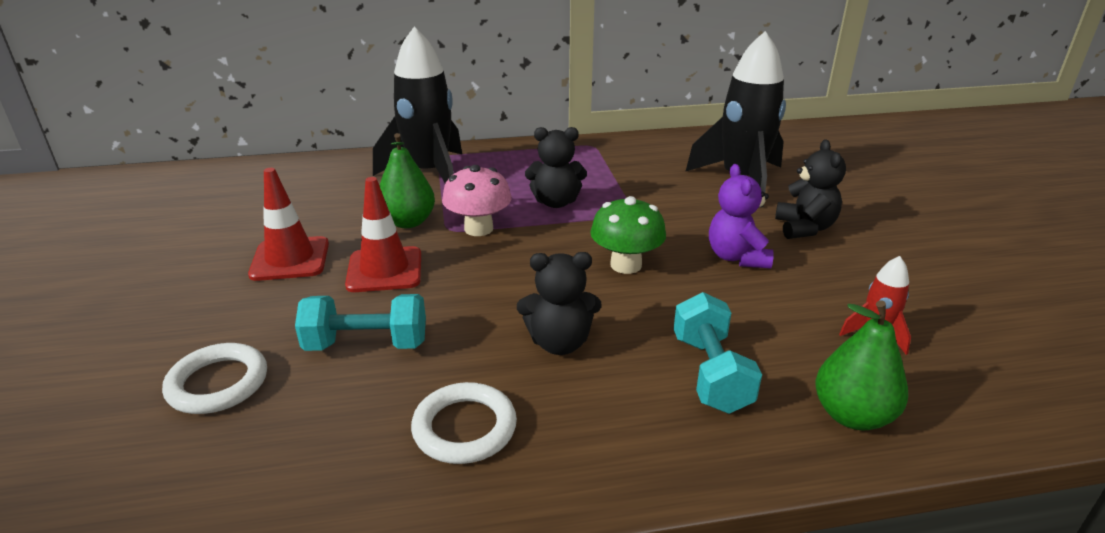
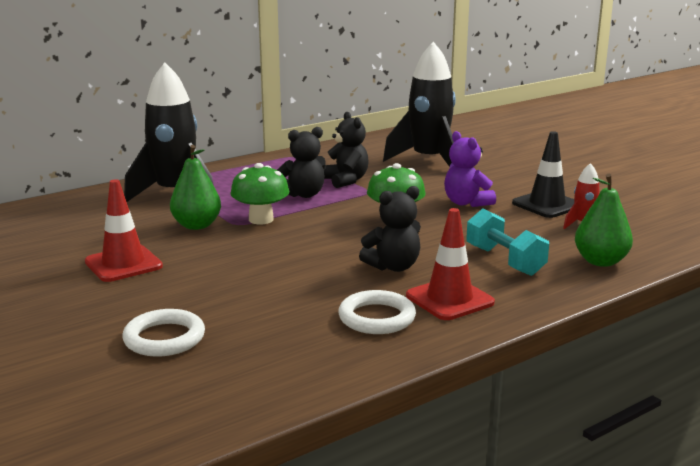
camera: 25 degrees left, 10 degrees down
turquoise dumbbell [295,294,426,351] -> none
red traffic cone [345,177,421,292] -> red traffic cone moved to [406,208,495,320]
pink mushroom [442,165,512,236] -> green mushroom [230,163,289,224]
black teddy bear [775,139,846,239] -> black teddy bear moved to [324,112,369,188]
none -> black traffic cone [512,131,574,218]

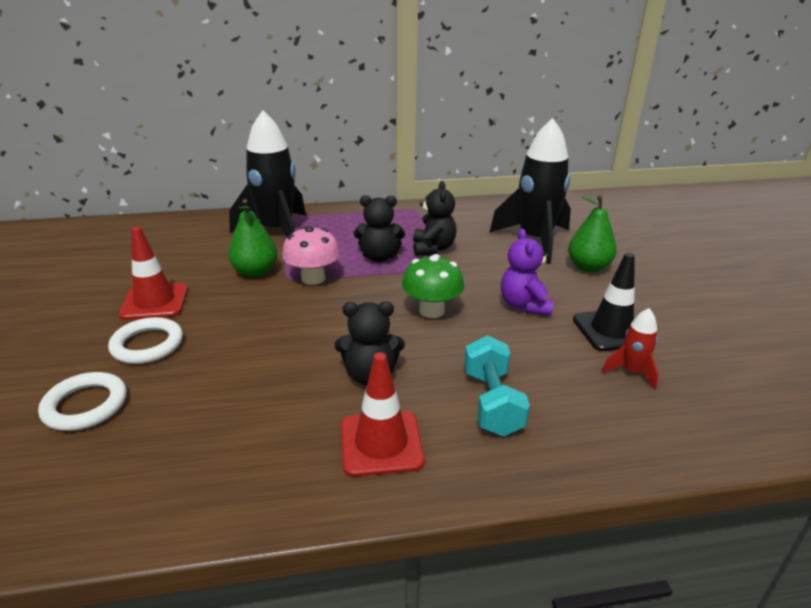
camera: 25 degrees right, 10 degrees up
green mushroom [230,163,289,224] -> pink mushroom [282,226,340,285]
white ring [338,290,416,334] -> white ring moved to [108,317,183,364]
green pear [575,174,633,267] -> green pear moved to [568,195,617,272]

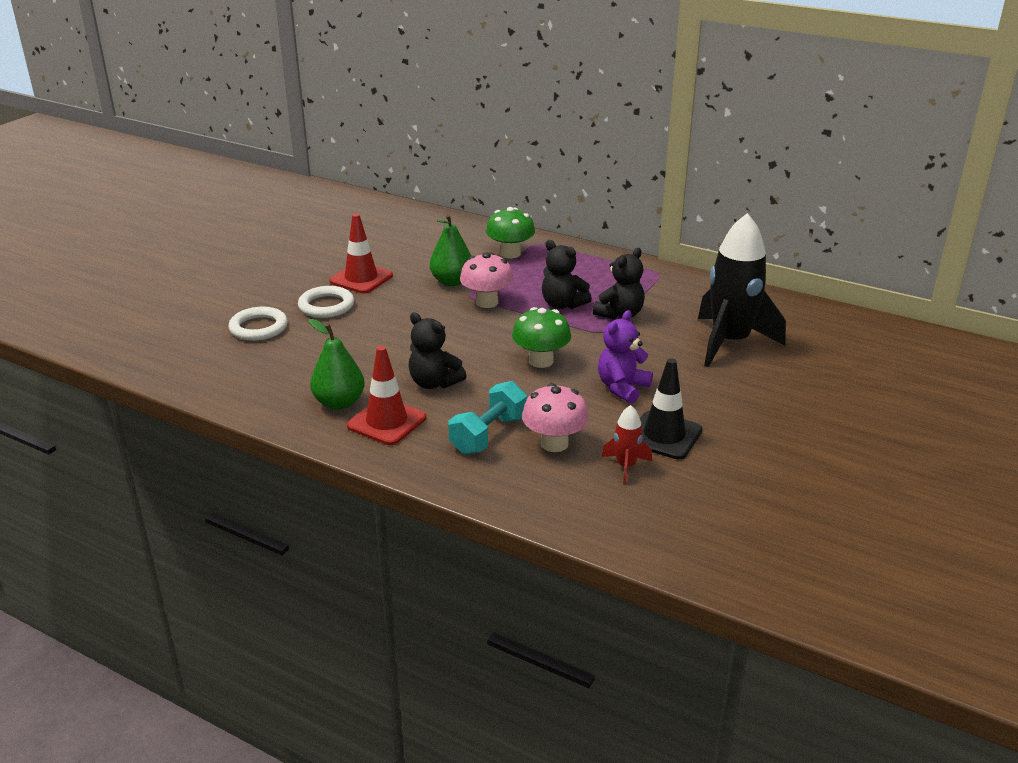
camera: 40 degrees right, 0 degrees up
black rocket [229,111,306,237] -> green mushroom [486,207,535,258]
green pear [568,195,617,272] -> green pear moved to [309,319,365,410]
none -> pink mushroom [522,383,589,452]

